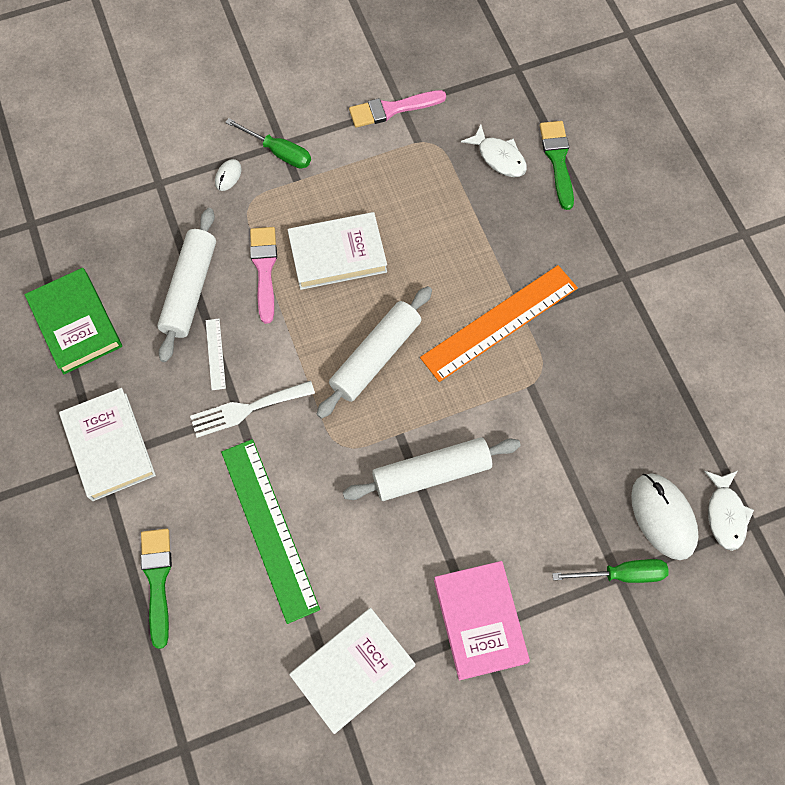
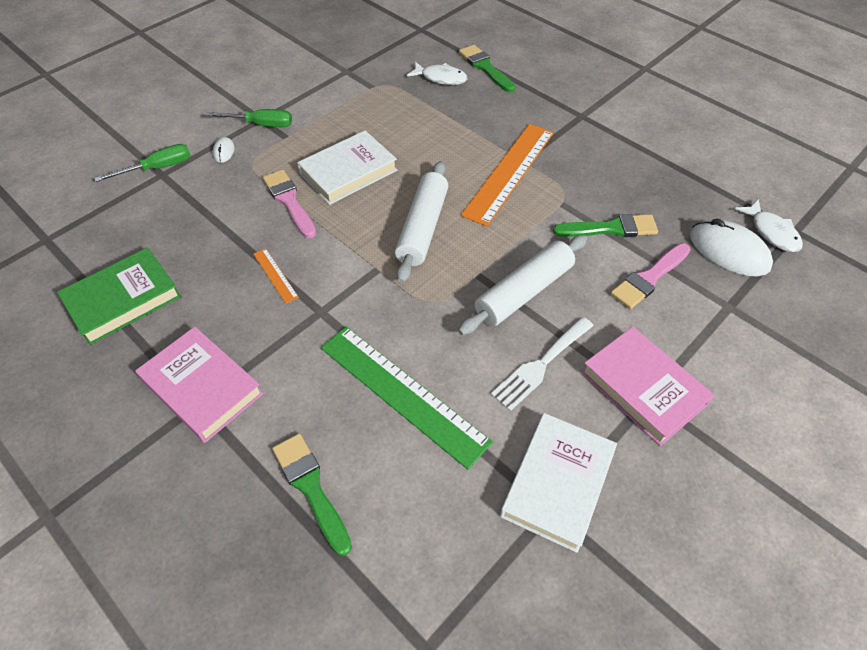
camera: 25 degrees left, 15 degrees down
green book [25,268,122,375] -> green book turned 75 degrees counterclockwise [57,247,181,345]
white book [59,388,156,501] -> pink book [135,327,264,443]
white rolling pin [157,208,216,362] -> none
white fork [190,381,315,438] -> white fork moved to [491,317,594,411]
white ruler [206,318,226,390] -> orange ruler [253,248,299,304]
pink brush [349,90,446,128] -> pink brush moved to [610,243,691,309]
green screwdriver [552,559,668,583] -> green screwdriver moved to [95,144,191,182]
none -> green brush [553,214,658,237]

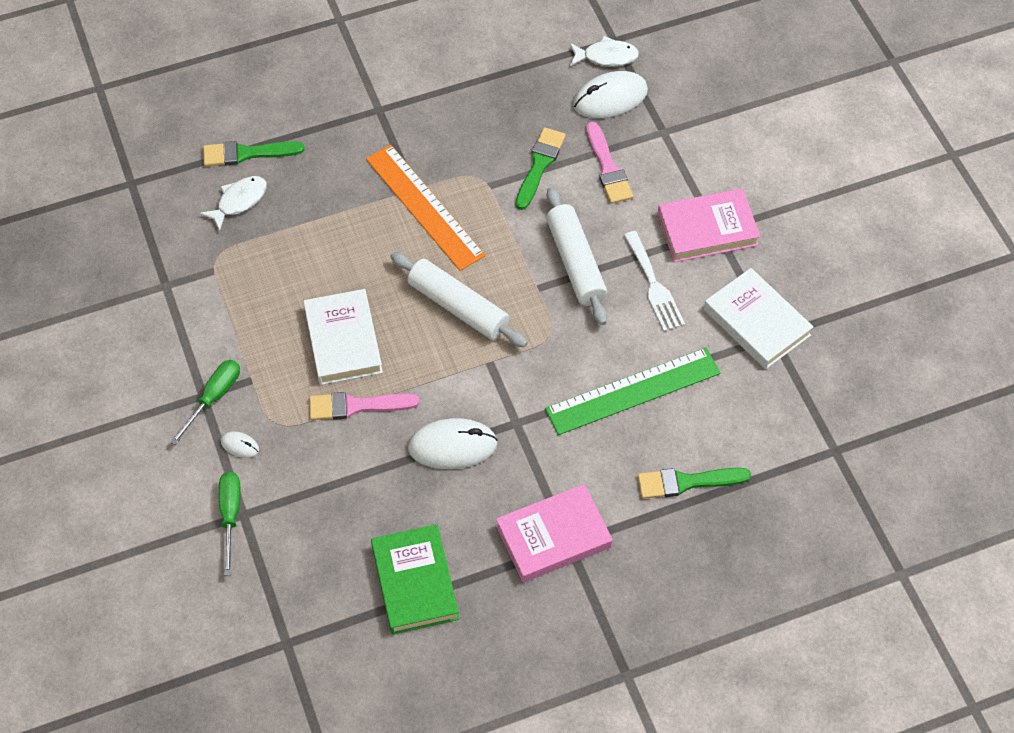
camera: 65 degrees left, 5 degrees up
orange ruler [253,248,299,304] -> white mouse [408,418,498,469]

